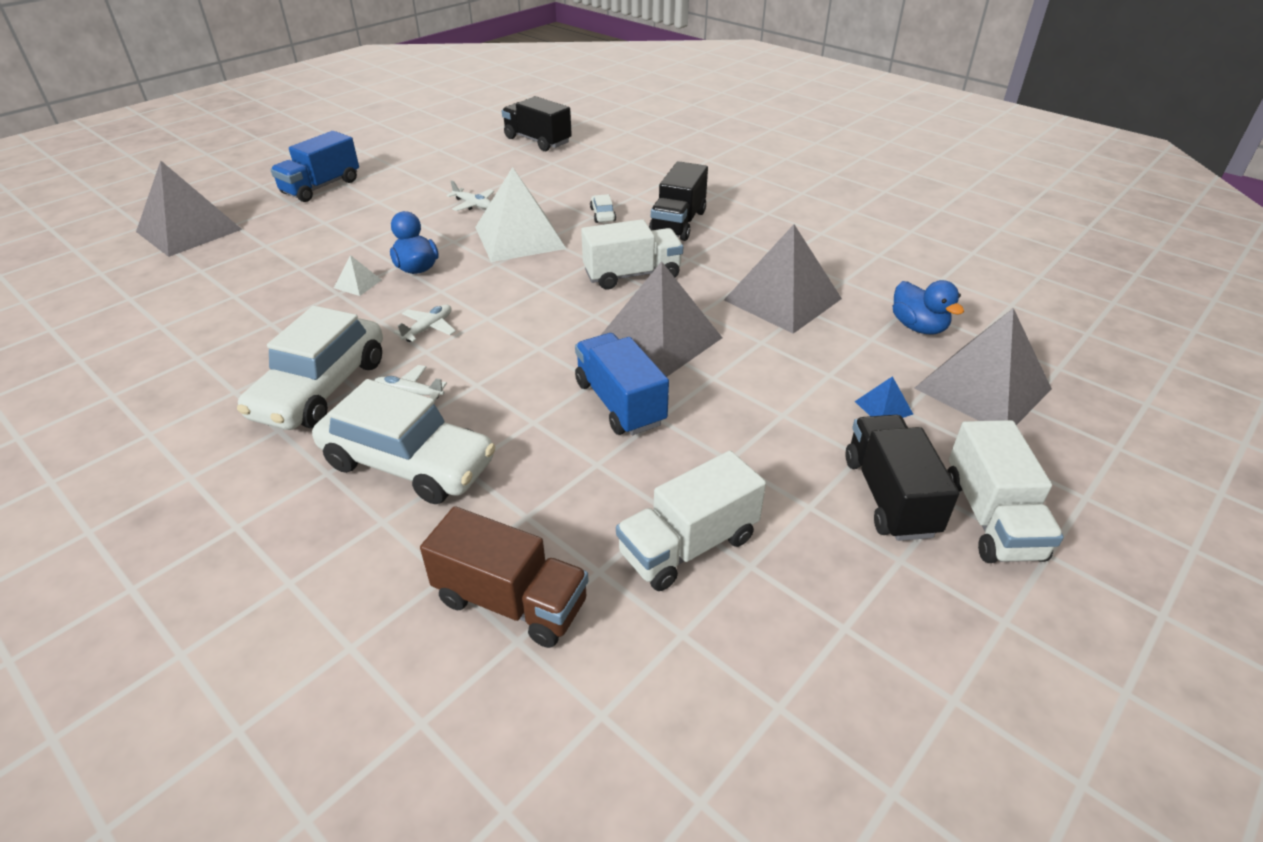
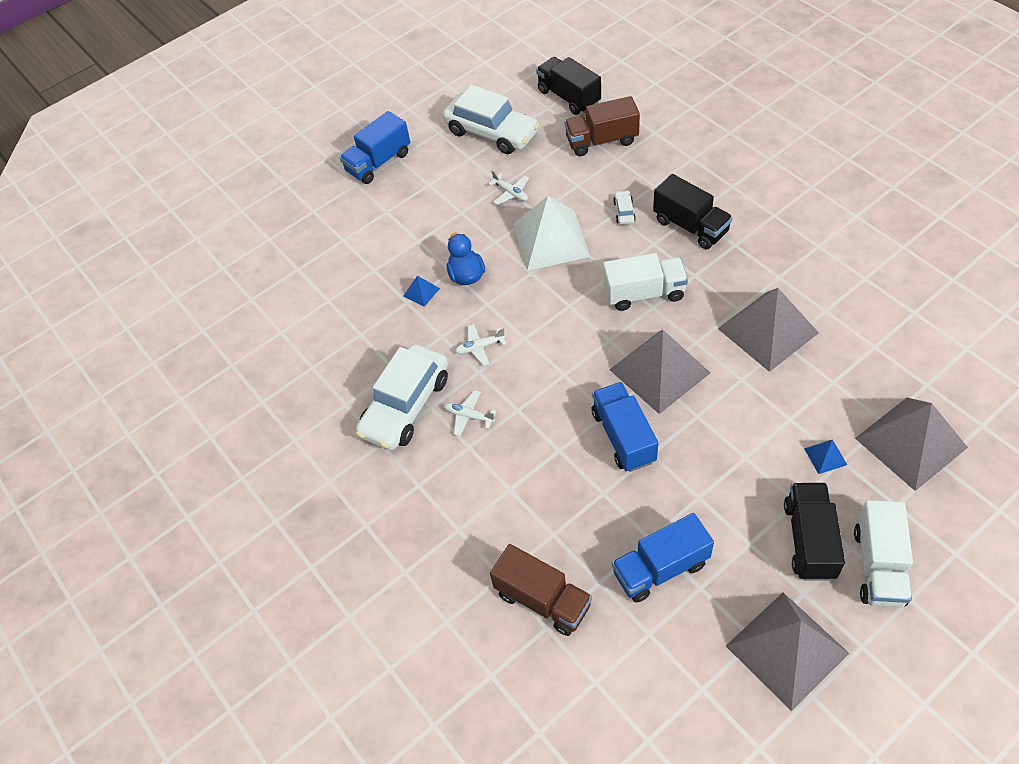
camera: 15 degrees right, 15 degrees up
grey pyramid [136,161,242,257] -> grey pyramid moved to [726,592,849,711]
white car [312,379,496,504] -> white car moved to [443,85,539,154]
white pyramid [334,255,381,296] -> blue pyramid [403,276,440,307]
white plane [394,304,456,342] -> white plane turned 150 degrees counterclockwise [455,324,506,366]
white truck [616,451,766,591] -> blue truck [612,513,714,603]
black truck [649,161,708,241] -> black truck turned 75 degrees counterclockwise [653,174,733,249]
blue duck [893,280,964,335] -> none
none -> brown truck [564,96,640,156]

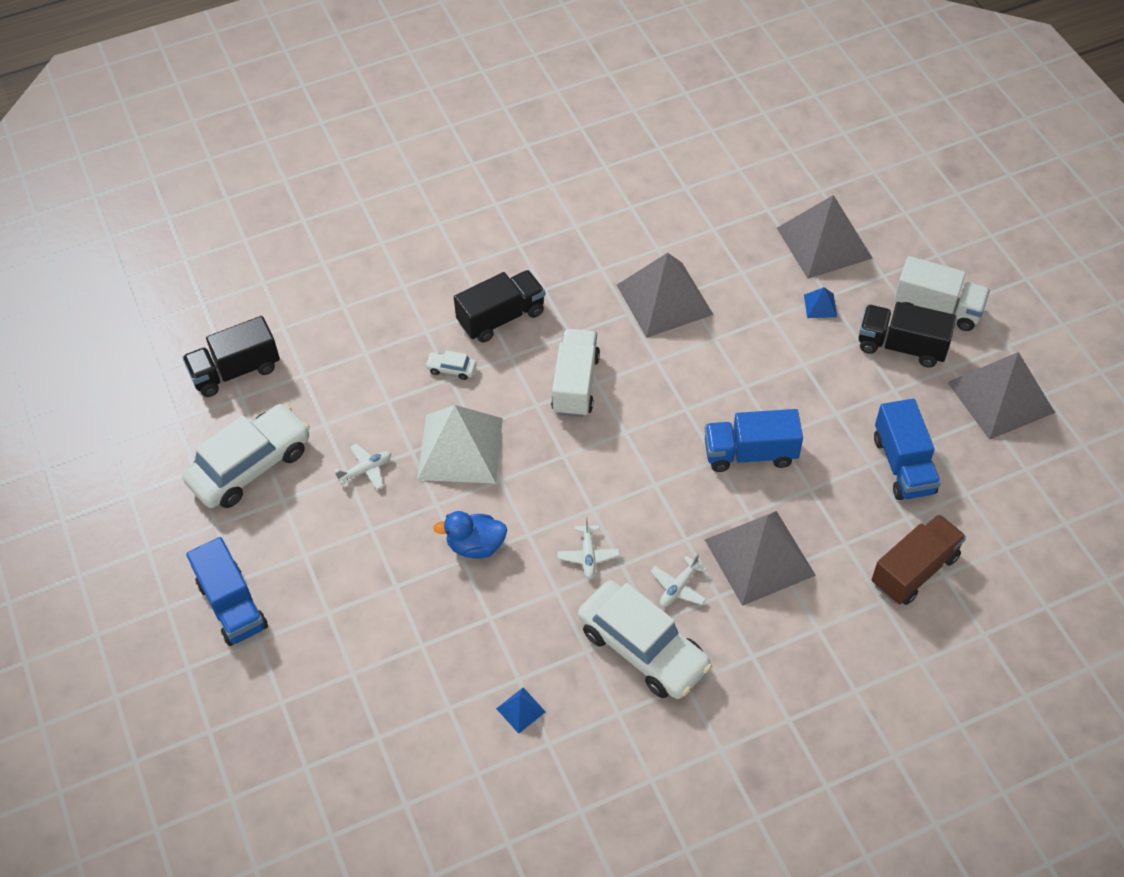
camera: 80 degrees left, 0 degrees up
blue pyramid [403,276,440,307] -> blue pyramid moved to [496,687,546,734]
brown truck [564,96,640,156] -> none
grey pyramid [609,330,711,414] -> grey pyramid moved to [705,511,816,606]

